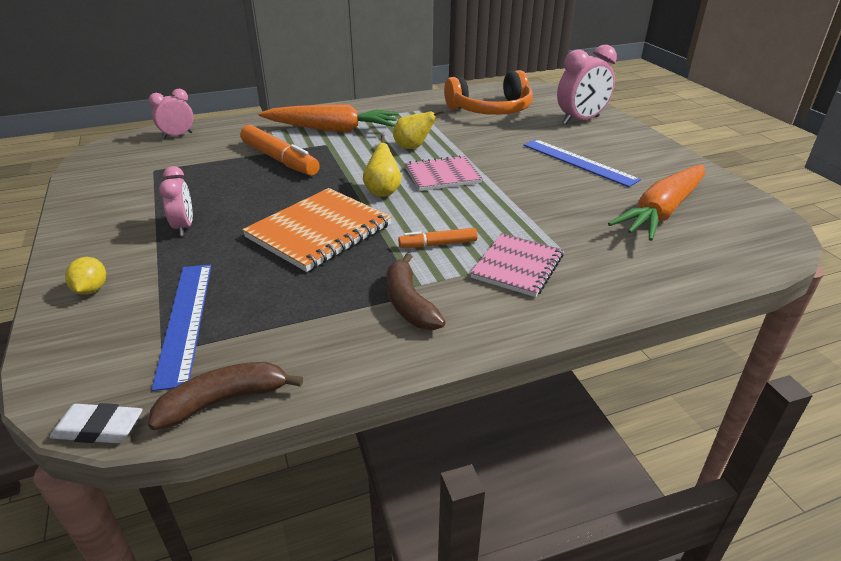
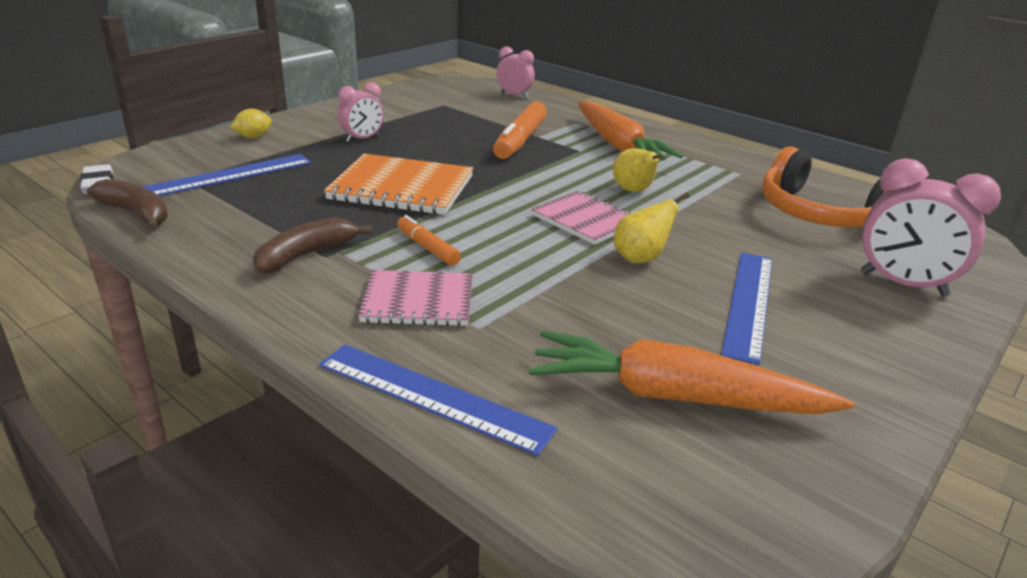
camera: 60 degrees right, 5 degrees down
yellow pear [363,134,401,197] -> yellow pear moved to [614,192,689,264]
none -> blue ruler [319,344,558,456]

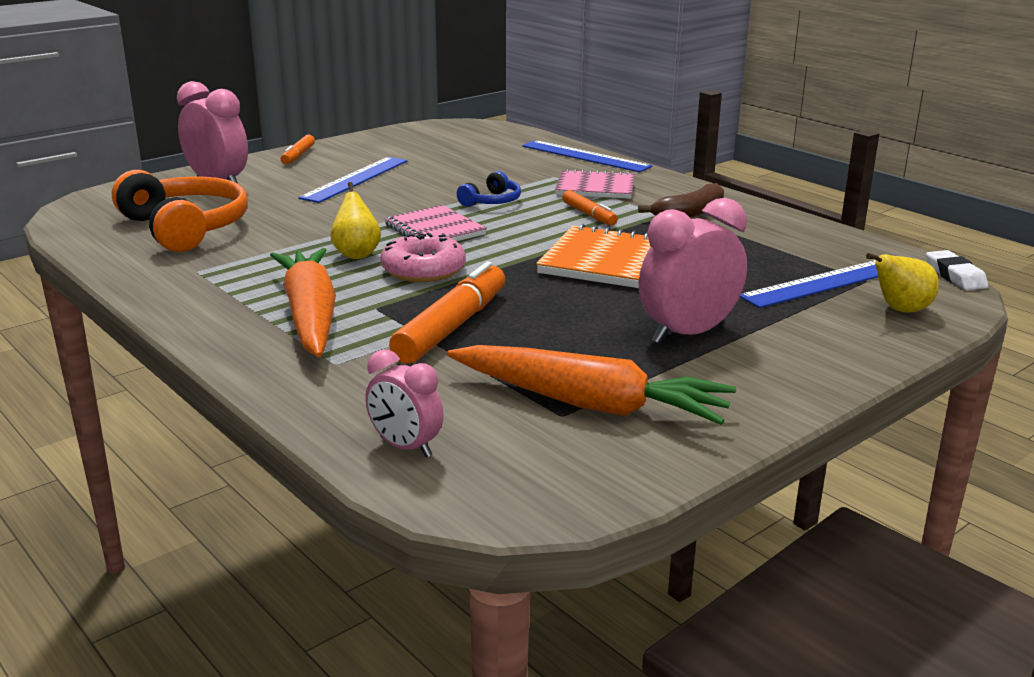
camera: 170 degrees left, 5 degrees down
brown banana [87,179,168,231] -> none
yellow lemon [230,109,272,138] -> none
pink clock [338,82,384,142] -> pink clock [639,198,747,344], size x1.65
orange carrot [529,331,854,414] -> orange carrot moved to [447,345,736,425]
yellow pear [614,192,689,264] -> yellow pear moved to [866,253,939,313]
none -> orange marker [281,135,315,164]
none -> pink donut [380,232,466,282]
none -> blue headphones [457,171,521,207]

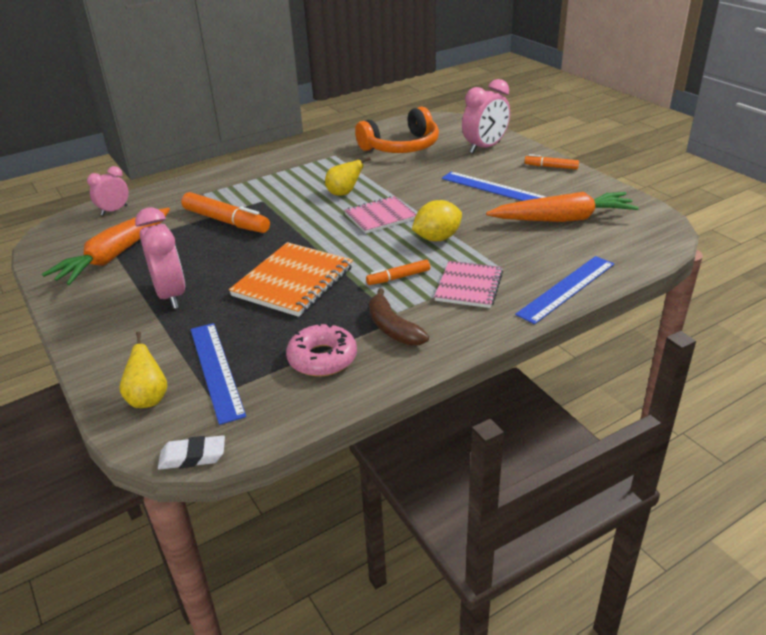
camera: 100 degrees right, 10 degrees up
orange carrot [270,248,336,357] -> orange carrot moved to [486,192,639,222]
pink donut [380,232,466,282] -> pink donut moved to [286,322,357,377]
blue headphones [457,171,521,207] -> yellow lemon [412,200,462,241]

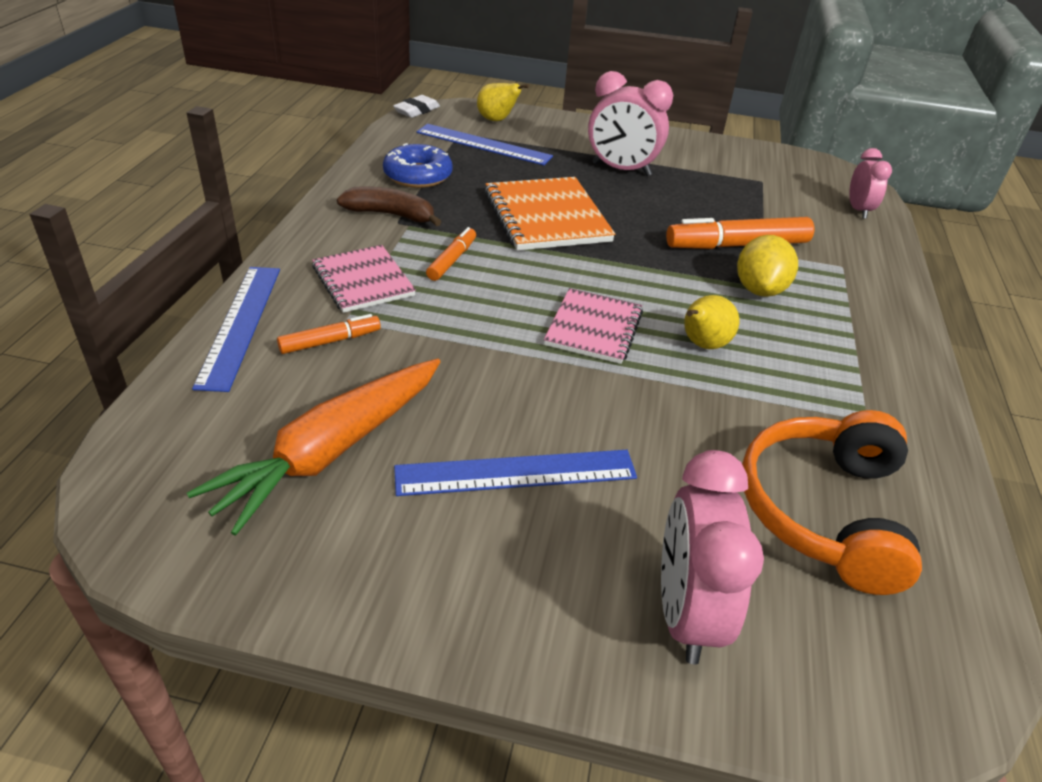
camera: 130 degrees right, 5 degrees up
orange carrot [42,208,170,285] -> none
pink donut [286,322,357,377] -> blue donut [383,143,453,188]
yellow lemon [412,200,462,241] -> yellow lemon moved to [737,235,798,297]
orange marker [524,154,579,170] -> orange marker moved to [277,314,381,354]

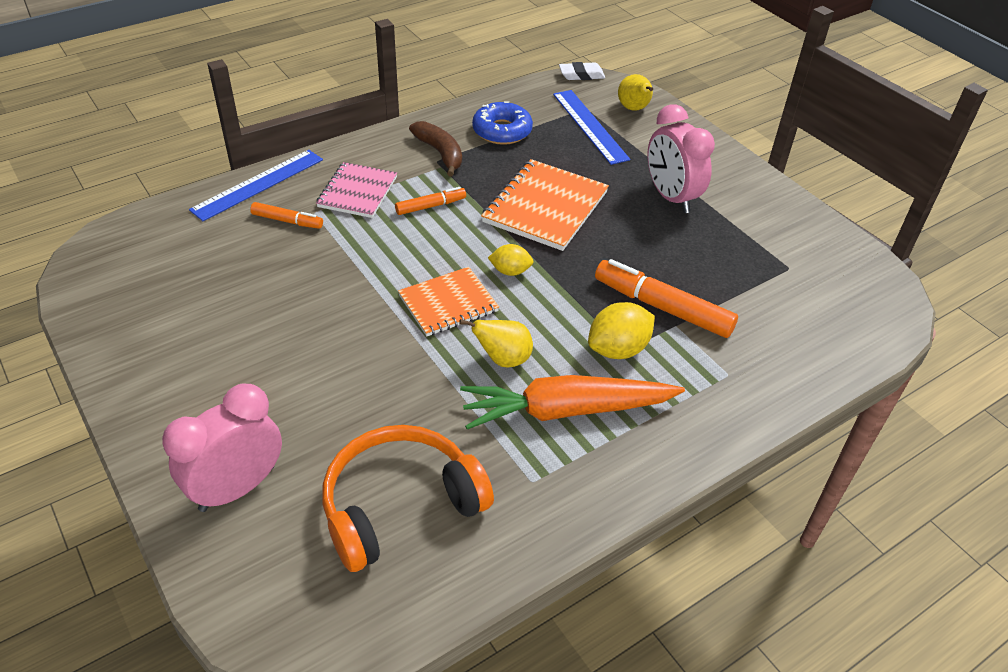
camera: 45 degrees right, 5 degrees up
orange carrot [187,359,440,536] -> orange carrot moved to [460,375,685,429]
blue ruler [394,450,637,496] -> none
pink notebook [544,288,643,364] -> orange notebook [398,267,499,337]
pink clock [849,148,892,219] -> none
none -> yellow lemon [488,244,534,276]

